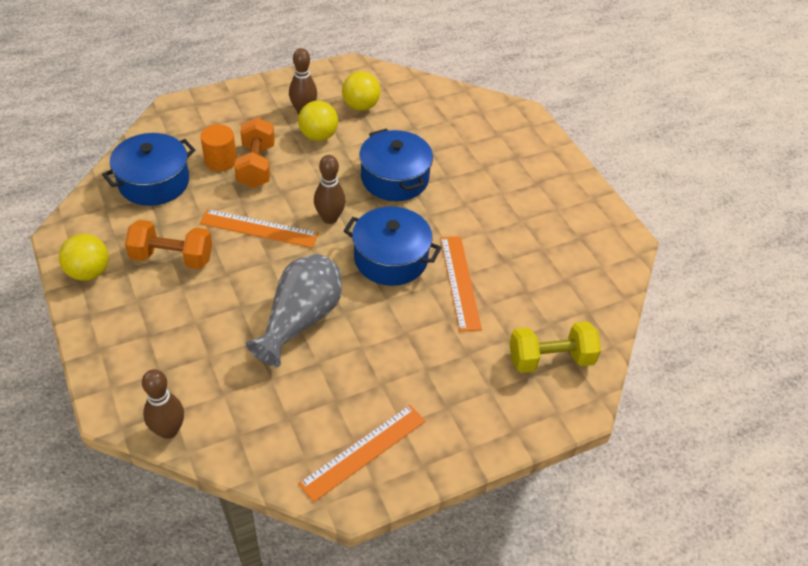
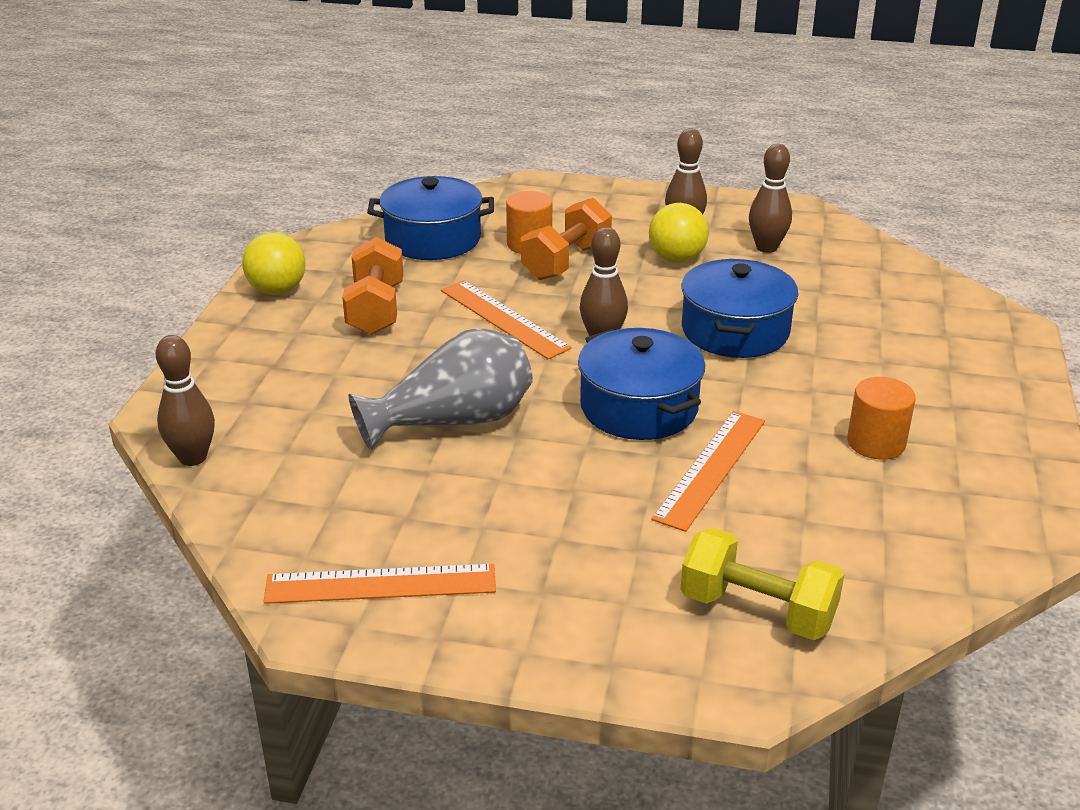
camera: 40 degrees right, 15 degrees down
orange dumbbell [125,220,212,269] -> orange dumbbell turned 45 degrees clockwise [342,237,403,335]
yellow ball [342,71,380,111] -> brown bowling pin [749,144,792,253]
none -> orange cylinder [847,377,916,460]

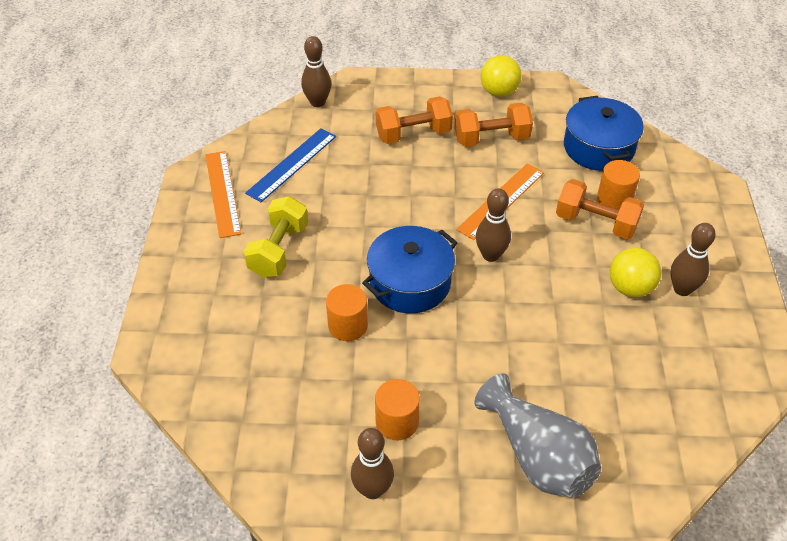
camera: 80 degrees right, 15 degrees up
grey vase [348,328,533,450] -> grey vase moved to [474,373,601,498]
orange ruler [651,411,765,532] -> orange cylinder [326,284,368,341]
blue pot [681,259,798,358] -> none
yellow dumbbell [681,527,844,640] -> yellow dumbbell moved to [244,196,308,278]
brown bowling pin [749,144,792,253] -> brown bowling pin moved to [351,428,394,499]
none -> blue ruler [245,128,336,202]
none -> orange dumbbell [376,96,453,144]

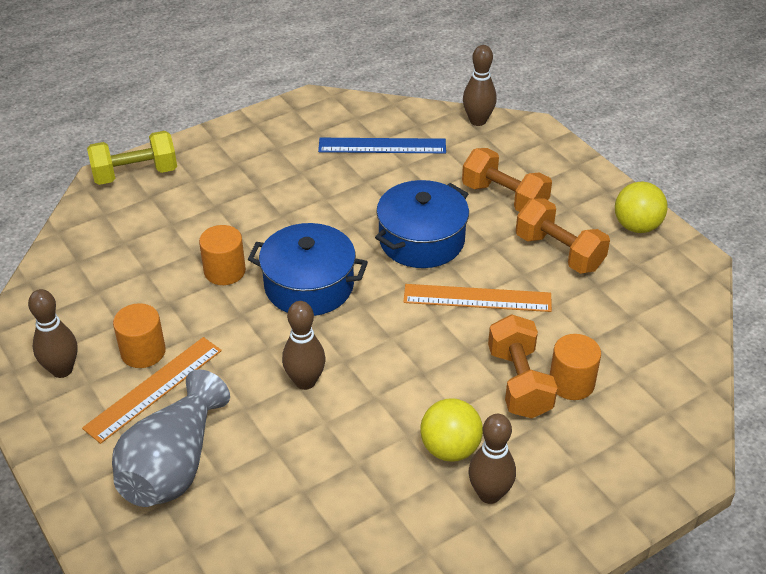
camera: 55 degrees right, 5 degrees down
orange ruler [205,151,241,238] -> orange ruler moved to [82,337,222,444]
yellow dumbbell [244,196,308,278] -> yellow dumbbell moved to [87,131,177,185]
brown bowling pin [476,188,511,262] -> brown bowling pin moved to [282,301,325,390]
blue pot [564,96,644,171] -> blue pot moved to [375,180,469,268]

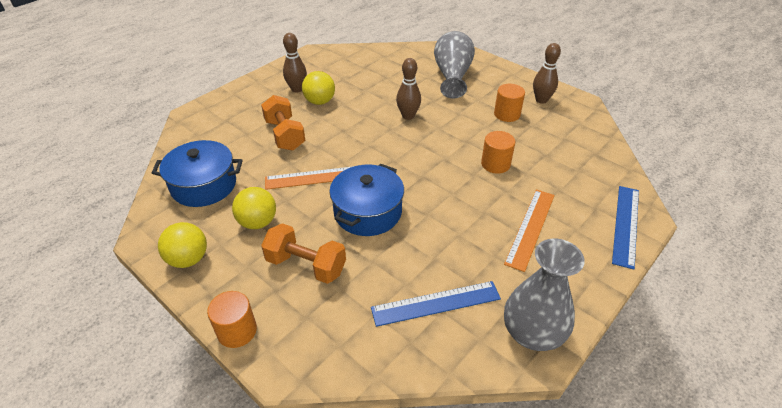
camera: 165 degrees right, 0 degrees up
orange ruler [82,337,222,444] -> orange ruler moved to [504,189,555,272]
yellow dumbbell [87,131,177,185] -> blue ruler [612,186,639,270]
blue pot [248,223,368,316] -> blue pot moved to [152,140,243,207]
brown bowling pin [463,45,497,126] -> none
orange dumbbell [516,198,610,274] -> yellow ball [232,187,276,229]
orange cylinder [550,334,601,400] -> orange cylinder moved to [207,291,257,348]
none -> grey vase [504,239,585,351]

